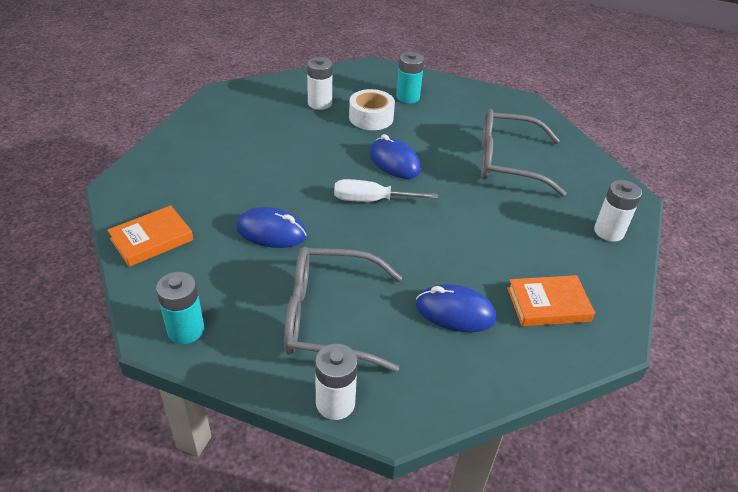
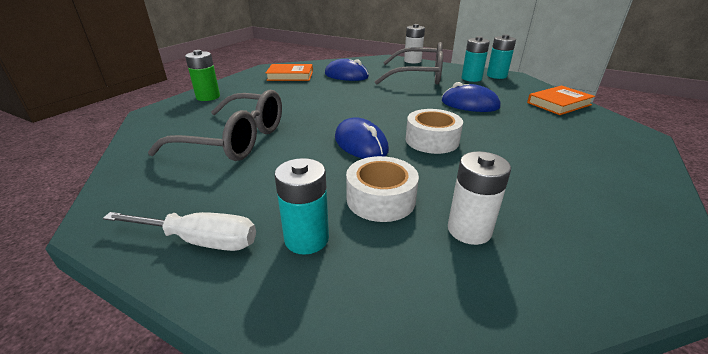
camera: 170 degrees left, 10 degrees down
white screwdriver [334,179,438,202] -> white screwdriver moved to [103,212,256,251]
white battery [594,180,642,242] -> green battery [185,50,220,101]
none -> white tape [406,109,463,154]
none -> turquoise battery [461,36,490,82]

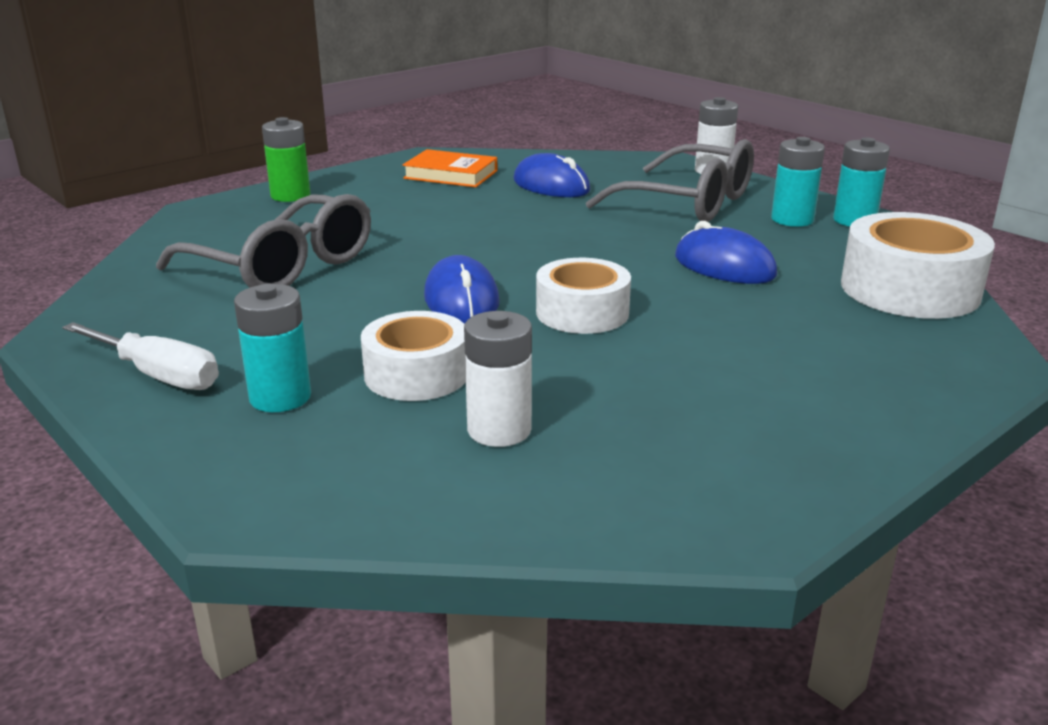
camera: 20 degrees right, 5 degrees down
orange book [527,85,595,115] -> white tape [841,212,995,319]

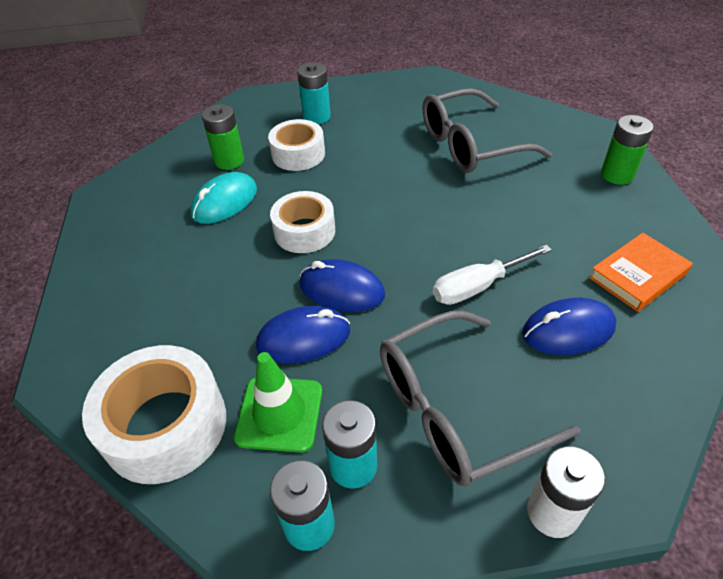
camera: 125 degrees right, 20 degrees up
white screwdriver [62,322,219,390] -> white screwdriver moved to [433,245,552,305]
blue mouse [424,255,500,324] -> blue mouse moved to [299,259,385,312]
white battery [464,311,532,447] -> green battery [202,104,244,170]
none -> turquoise mouse [190,172,257,224]
none -> green traffic cone [234,352,322,453]

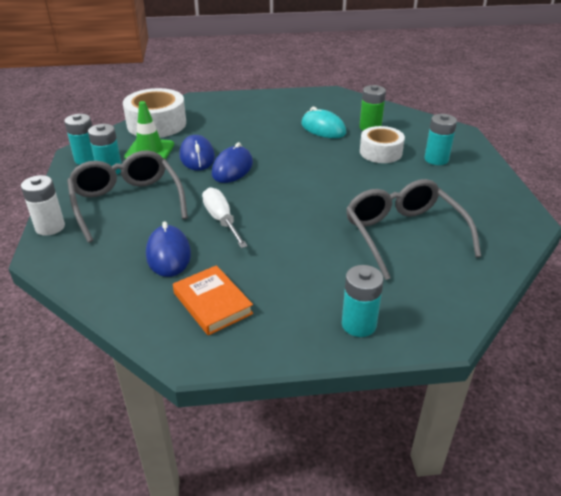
camera: 90 degrees right, 10 degrees down
white tape [270,191,335,253] -> none
green battery [601,115,654,185] -> turquoise battery [342,265,384,337]

